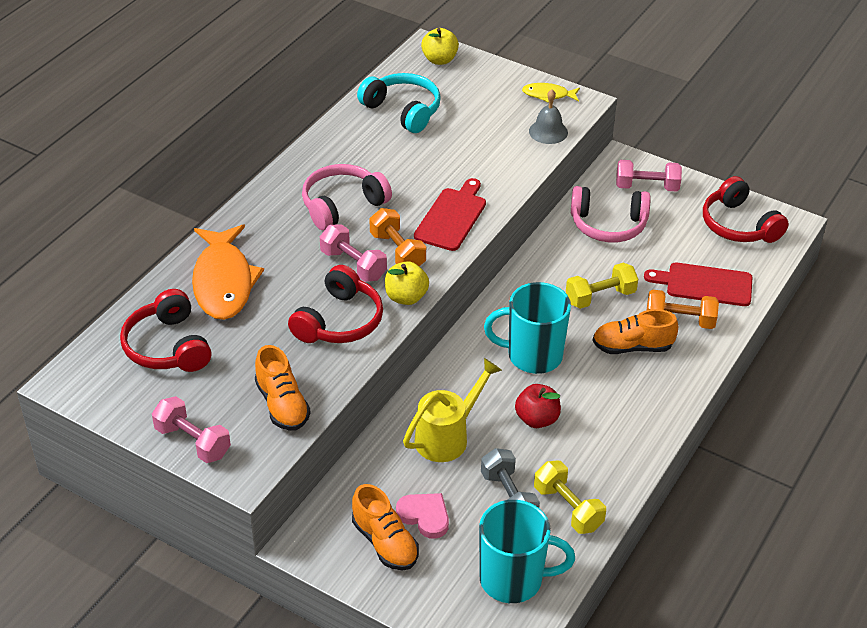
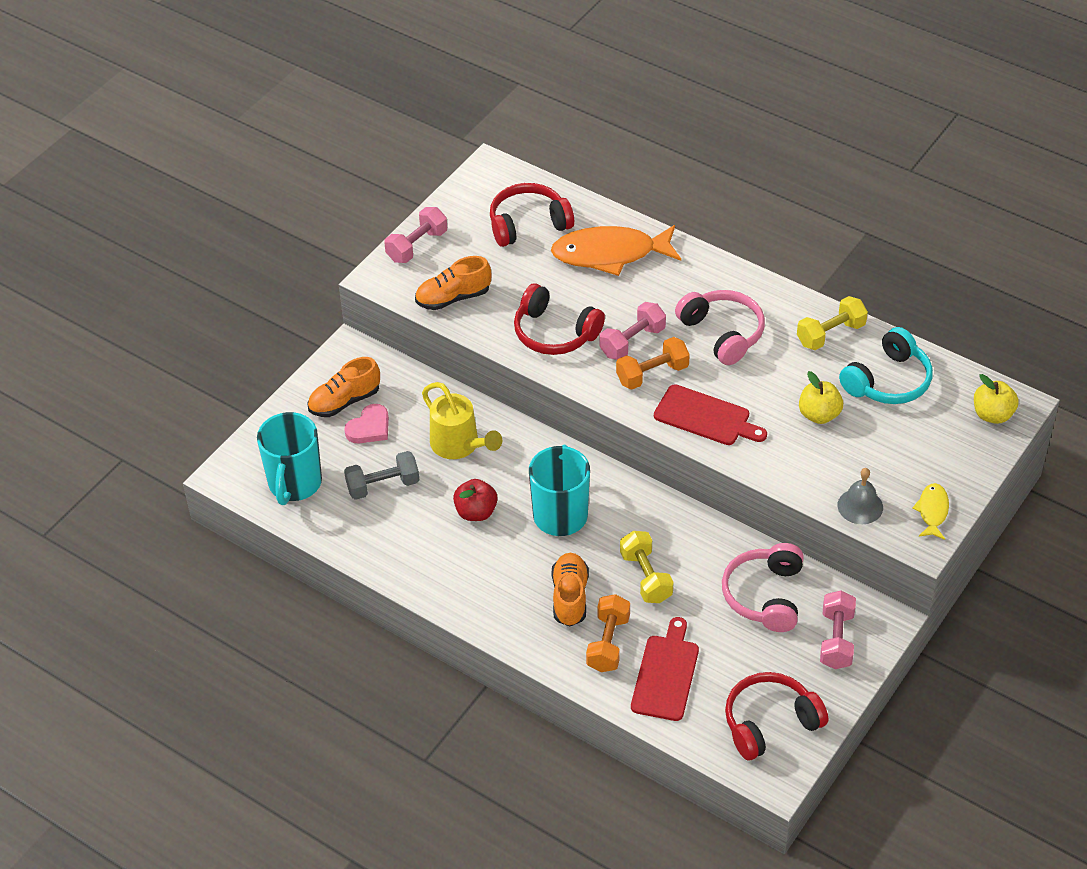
camera: 95 degrees right, 5 degrees up
yellow apple [385,261,429,305] -> yellow apple moved to [799,371,843,424]
yellow dumbbell [534,461,606,534] -> yellow dumbbell moved to [797,296,868,350]

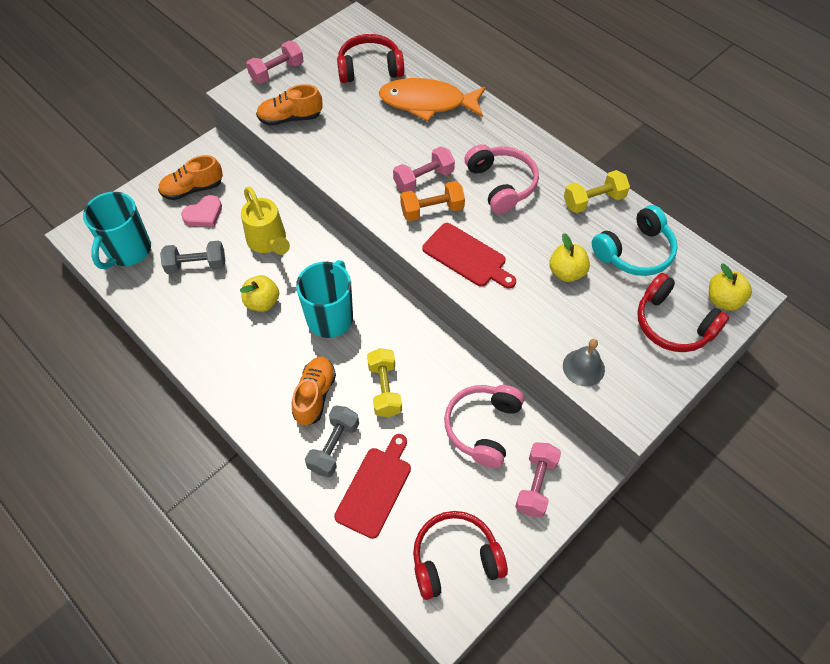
camera: 10 degrees right, 10 degrees up
red apple [453,479,498,521] -> yellow apple [240,275,279,312]
red headphones [514,283,605,355] -> red headphones moved to [637,273,729,352]
orange dumbbell [586,594,630,672] -> grey dumbbell [305,406,359,477]
yellow fish [912,483,949,540] -> none

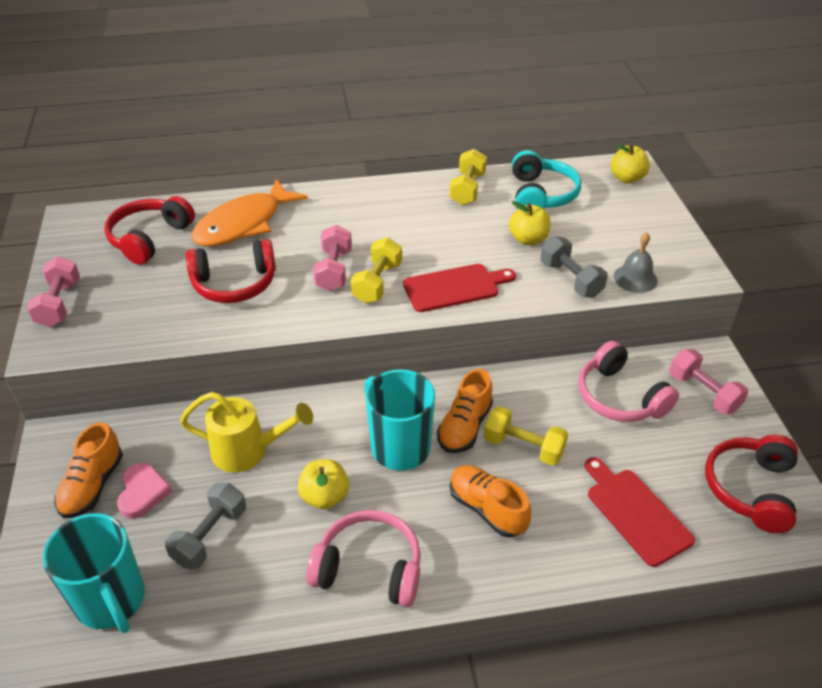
camera: 55 degrees left, 15 degrees down
orange shoe [256,84,322,126] -> orange shoe moved to [437,369,493,453]
grey dumbbell [305,406,359,477] -> grey dumbbell moved to [541,236,608,298]
orange dumbbell [400,181,465,221] -> yellow dumbbell [351,238,402,303]
pink headphones [465,144,539,214] -> pink headphones moved to [306,510,421,607]
red headphones [637,273,729,352] -> red headphones moved to [186,239,276,303]

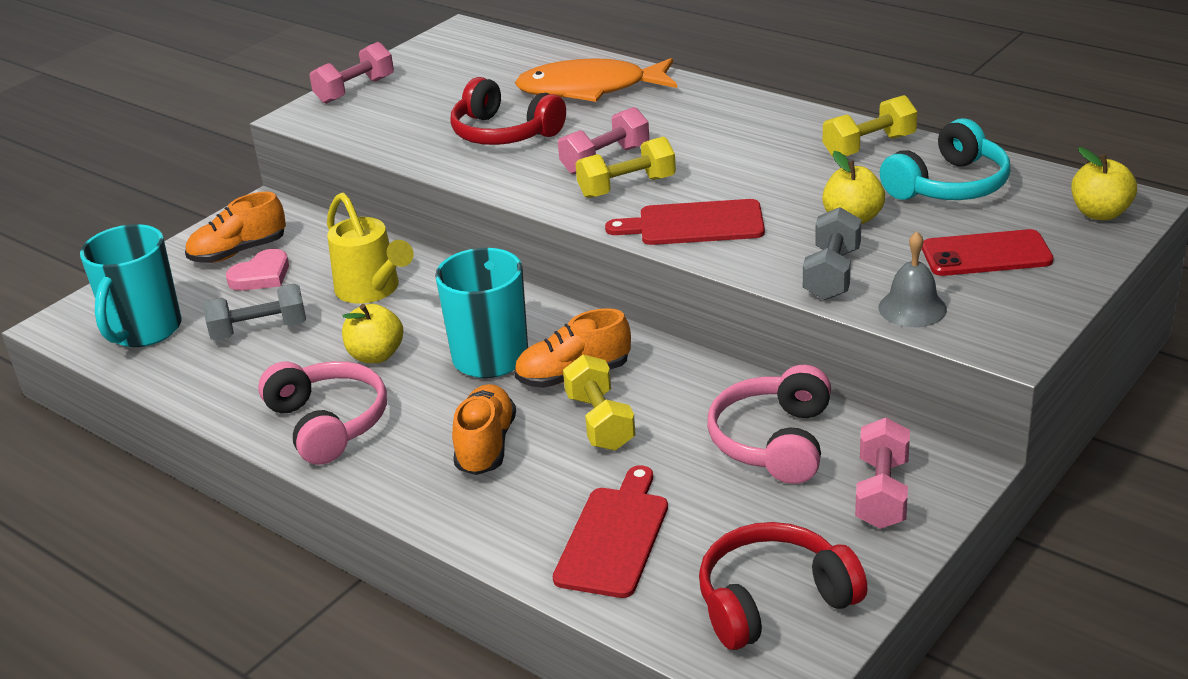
camera: 50 degrees right, 10 degrees down
red headphones [104,196,195,265] -> none
red cutting board [403,264,516,312] -> red cutting board turned 150 degrees clockwise [605,199,765,245]
none -> red phone [922,229,1054,276]

